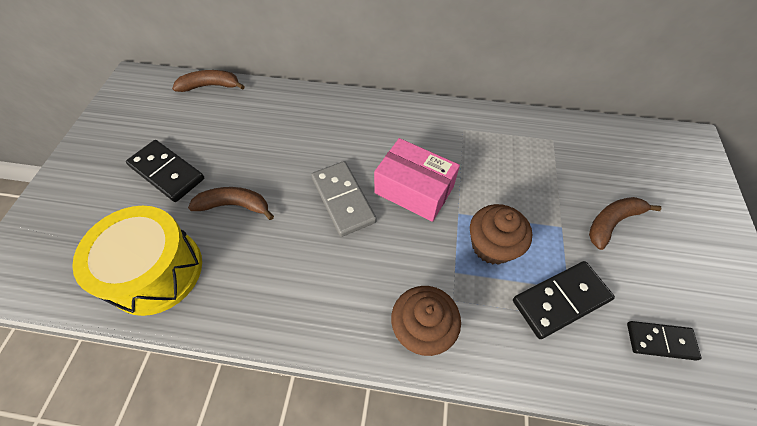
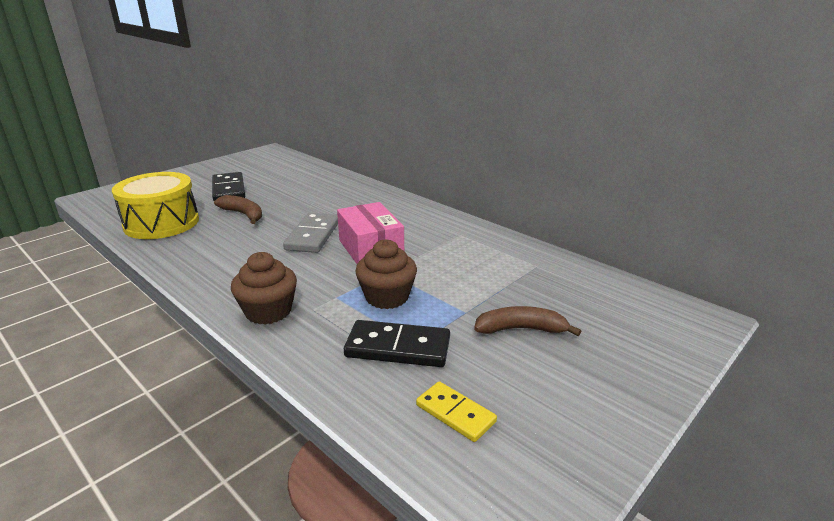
camera: 35 degrees right, 30 degrees down
brown banana [172,70,245,92] -> none
black domino [627,321,701,361] -> yellow domino [416,381,497,442]

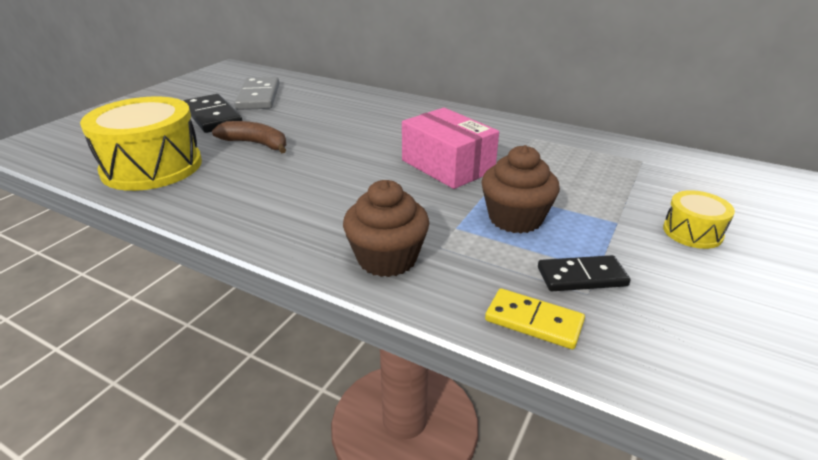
camera: 15 degrees left, 5 degrees up
grey domino [283,213,338,253] -> grey domino moved to [234,77,279,110]
black domino [344,320,450,367] -> black domino [538,255,630,291], size x0.65
yellow domino [416,381,497,442] -> yellow domino moved to [485,288,585,349]
brown banana [474,306,581,336] -> yellow drum [663,190,735,249]

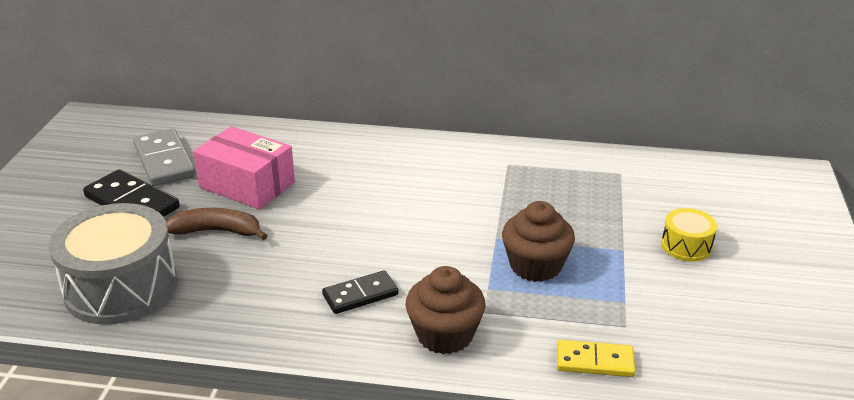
camera: 20 degrees left, 0 degrees up
yellow drum [80,96,202,191] -> grey drum [49,203,177,325]
pink box [402,108,499,189] -> pink box moved to [193,126,295,209]
black domino [538,255,630,291] -> black domino moved to [322,270,399,314]

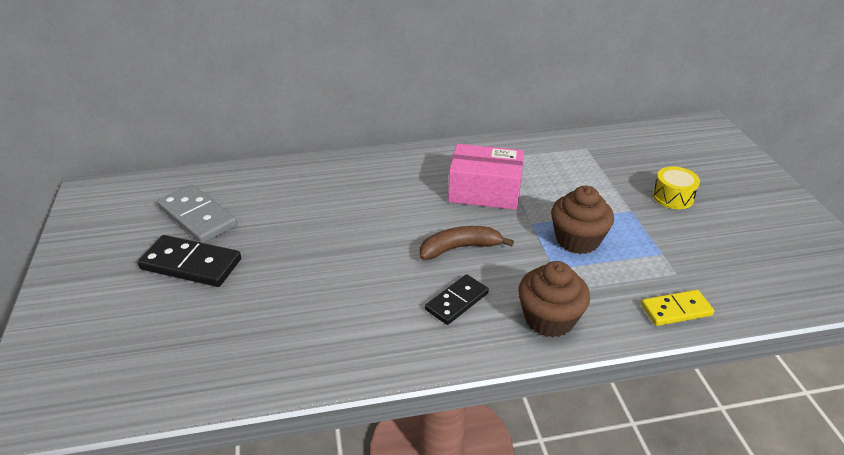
camera: 20 degrees left, 5 degrees up
grey drum [49,203,177,325] -> none
brown banana [166,208,268,240] -> brown banana moved to [420,226,514,260]
pink box [193,126,295,209] -> pink box moved to [448,144,524,210]

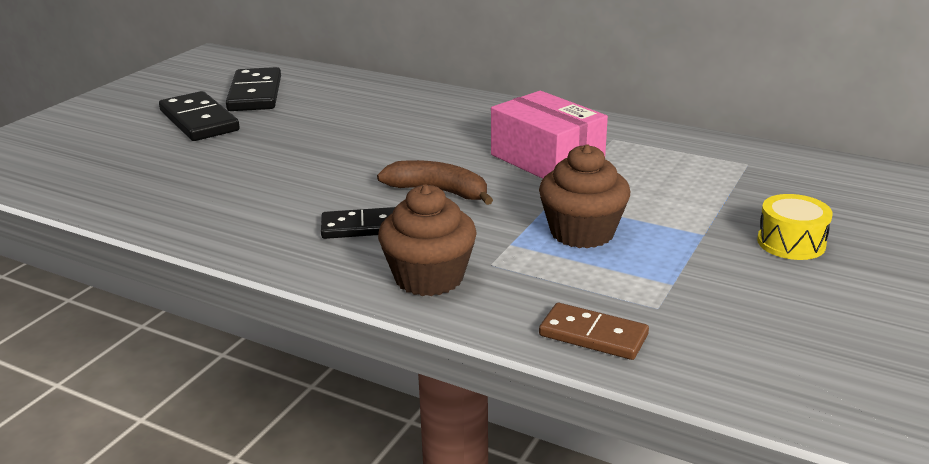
camera: 40 degrees right, 10 degrees down
grey domino [157,184,238,243] -> black domino [226,67,281,111]
yellow domino [641,290,714,326] -> brown domino [539,303,649,360]

